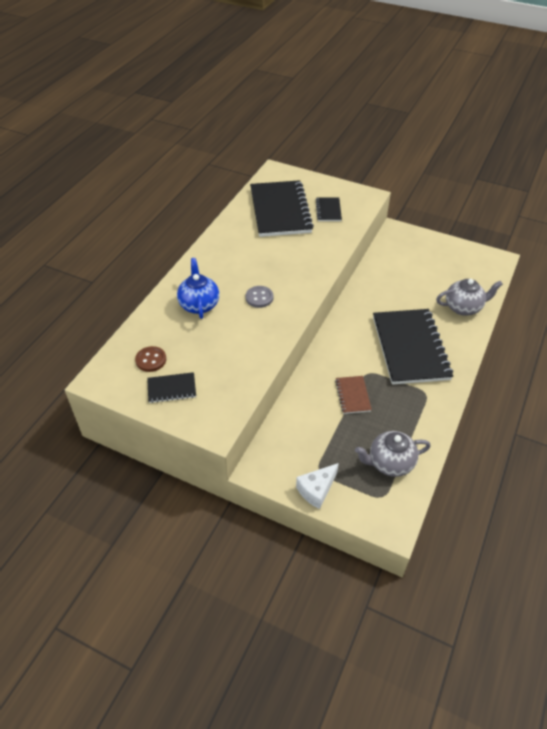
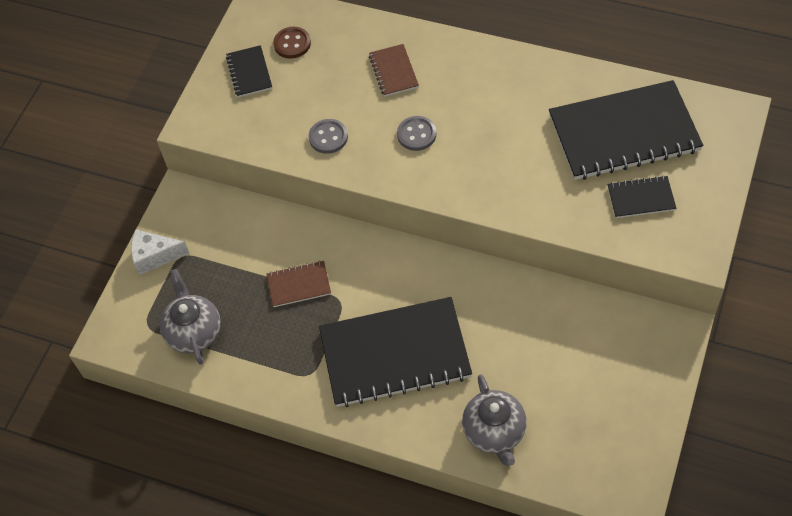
camera: 90 degrees right, 10 degrees up
blue teapot [177,258,219,319] -> brown notebook [369,44,419,97]
white cheese [296,463,339,509] -> white cheese turned 45 degrees counterclockwise [131,229,190,275]
none -> grey button [309,119,348,154]

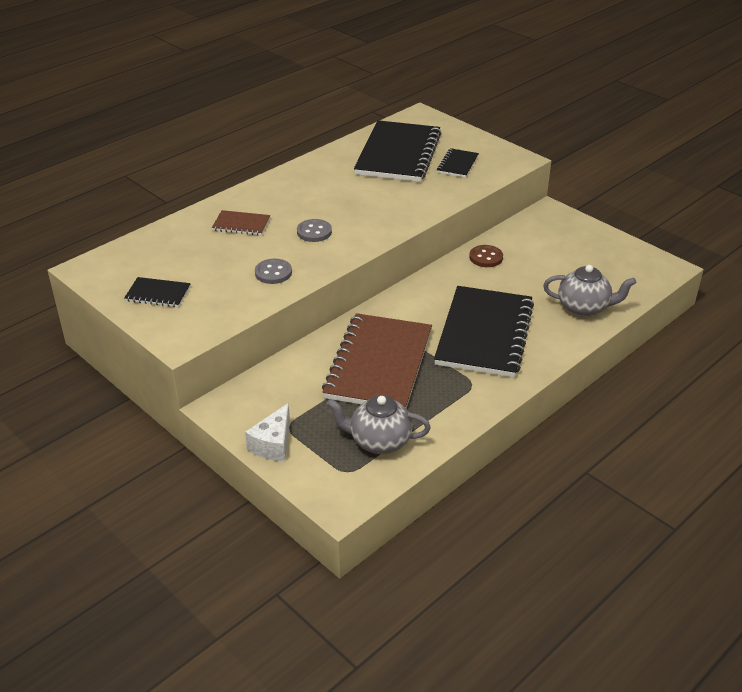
camera: 70 degrees left, 20 degrees down
brown notebook [267,261,331,307] -> brown notebook [322,313,432,408], size x2.24
brown button [273,27,311,59] -> brown button moved to [469,245,503,267]

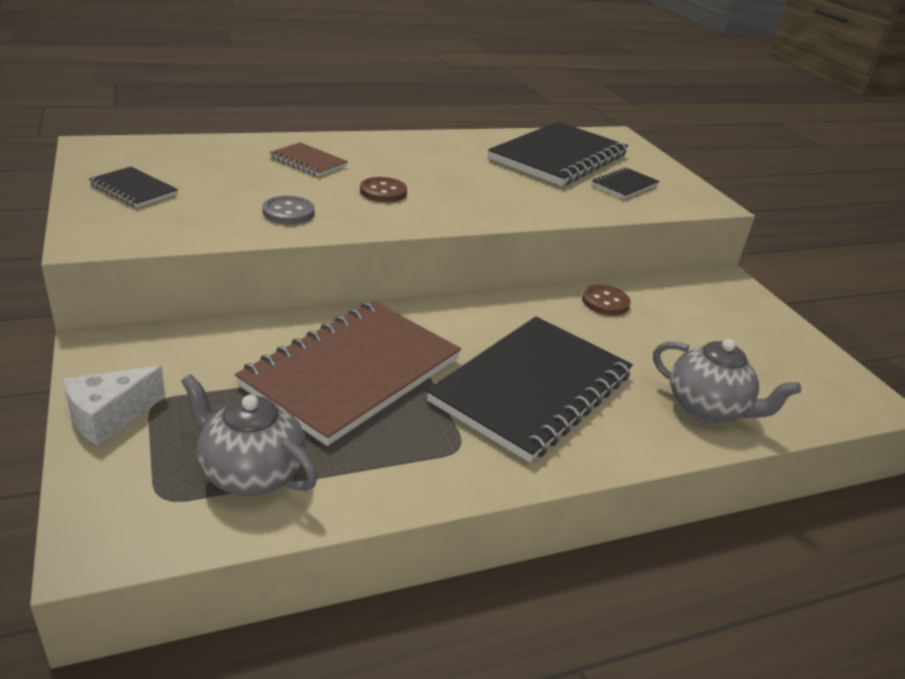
camera: 20 degrees right, 5 degrees down
grey button [297,219,332,242] -> brown button [360,177,407,202]

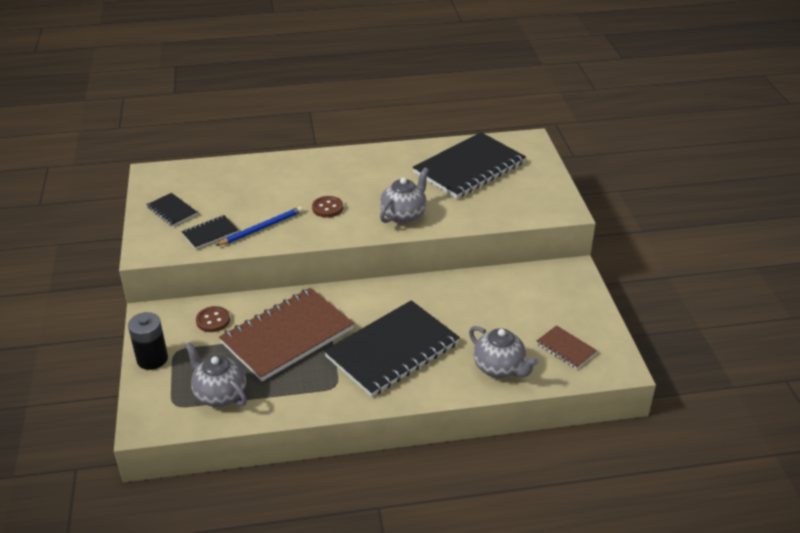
camera: 15 degrees right, 5 degrees up
white cheese [64,366,165,446] -> black battery [128,312,168,370]
grey button [262,196,314,224] -> blue pencil [215,206,303,246]
brown notebook [270,142,348,176] -> brown notebook moved to [536,325,597,369]
brown button [582,285,631,316] -> brown button moved to [196,306,230,332]
black notebook [591,167,659,199] -> black notebook moved to [181,215,238,249]
none -> grey teapot [380,167,429,224]

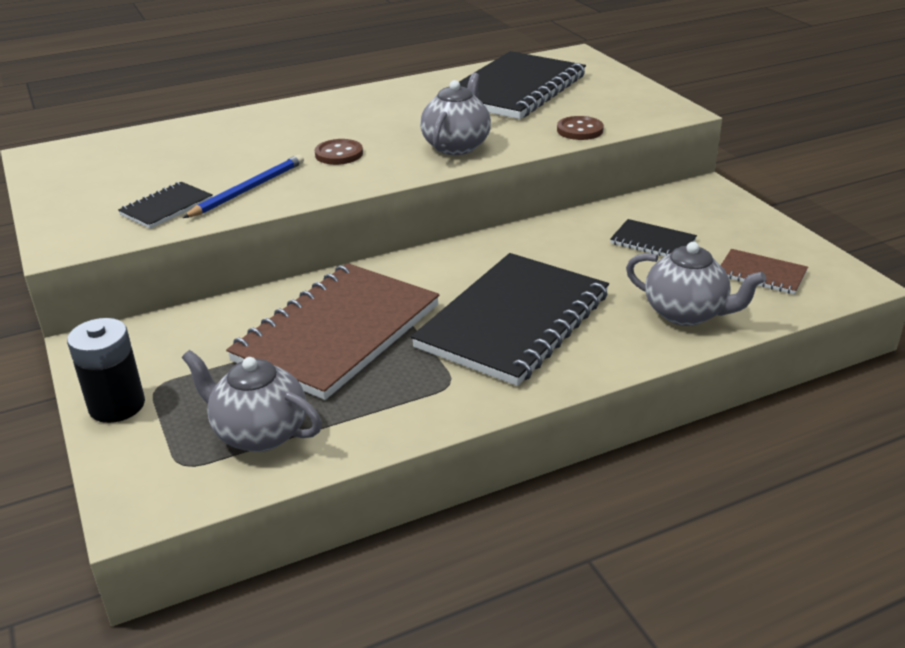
camera: 15 degrees left, 5 degrees down
black notebook [146,193,197,227] -> black notebook moved to [610,219,697,257]
brown button [196,306,230,332] -> brown button moved to [557,116,604,140]

